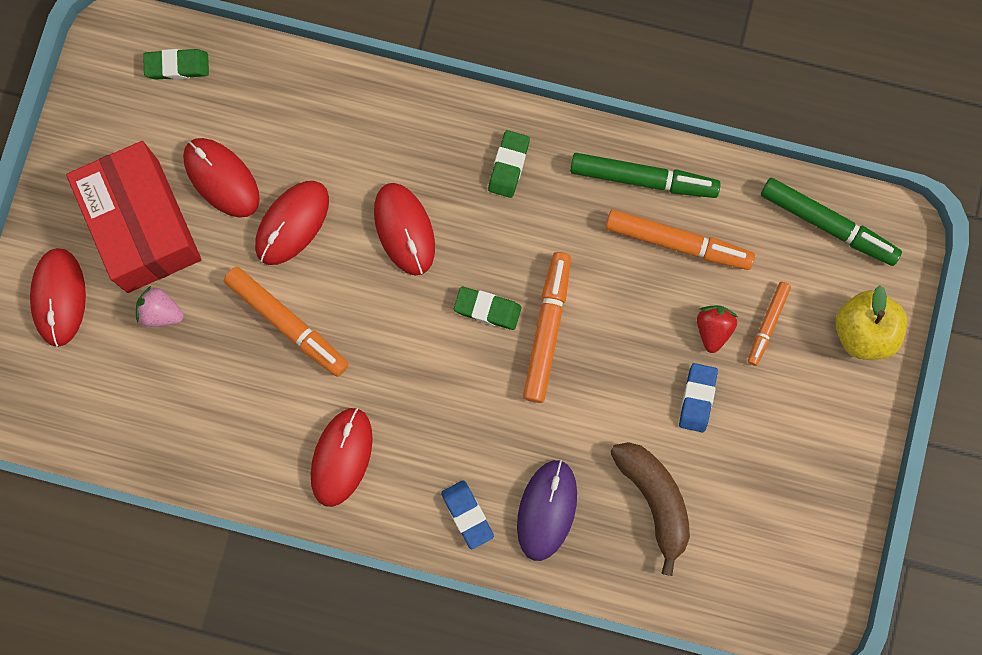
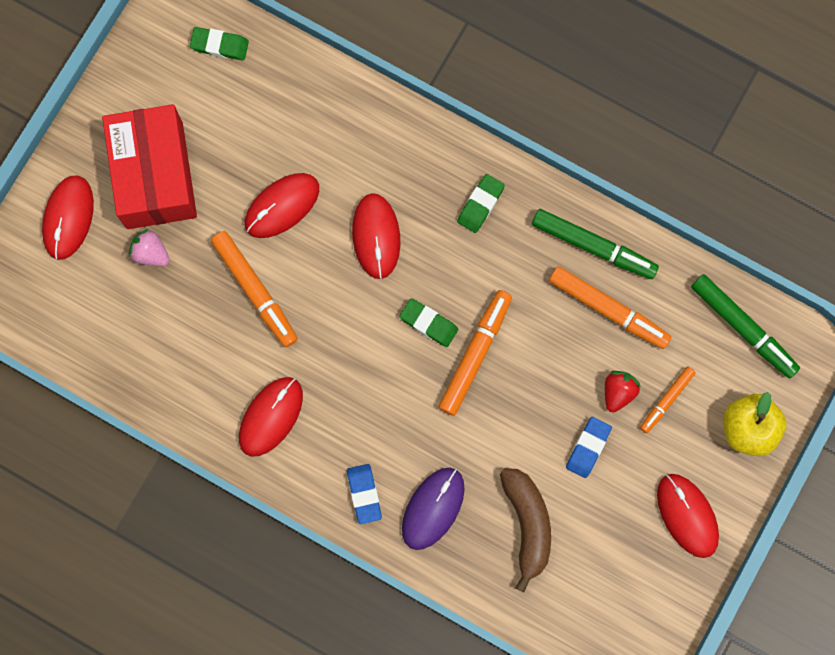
camera: 15 degrees right, 0 degrees up
red mouse [183,138,260,218] -> red mouse moved to [657,474,719,558]

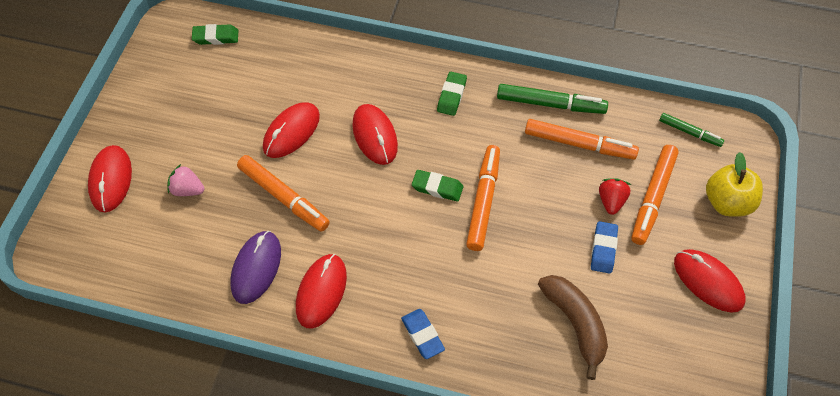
camera: 15 degrees left, 20 degrees down
red box [102,104,197,229] -> none
purple mouse [402,468,465,550] -> purple mouse moved to [230,231,281,304]
orange marker [640,366,696,433] -> orange marker [631,145,679,245], size x1.70
green marker [691,274,800,379] -> green marker [659,113,724,147], size x0.59

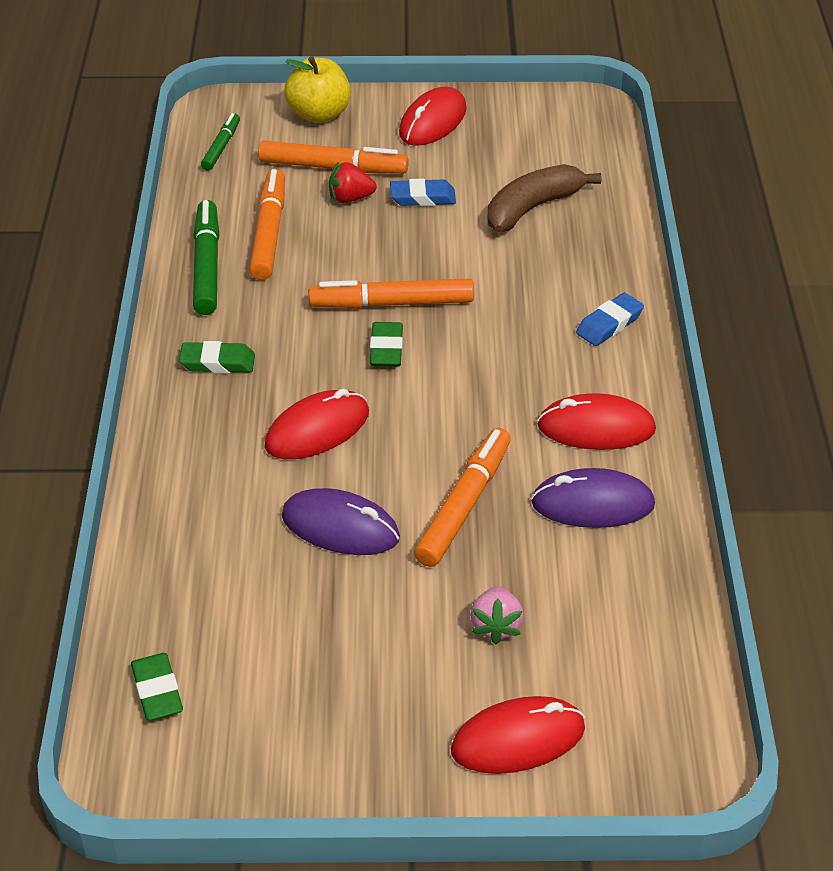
camera: 105 degrees left, 15 degrees down
red mouse [263,102,320,158] -> purple mouse [282,488,400,555]

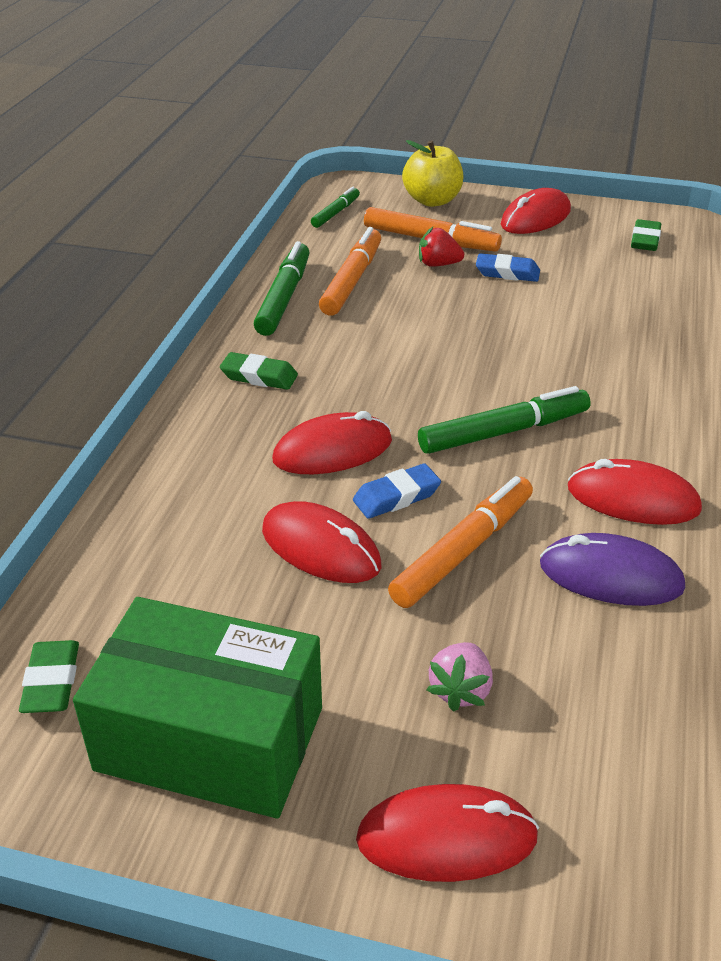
camera: 15 degrees right, 5 degrees down
purple mouse [282,488,400,555] -> red mouse [262,501,382,583]
orange marker [308,279,474,308] -> none
green eraser [370,322,403,367] -> green eraser moved to [631,219,661,251]
brown banana [487,164,601,232] -> none
blue eraser [576,293,644,346] -> blue eraser moved to [353,464,441,519]
none -> green box [73,597,322,818]
none -> green marker [418,386,591,454]

